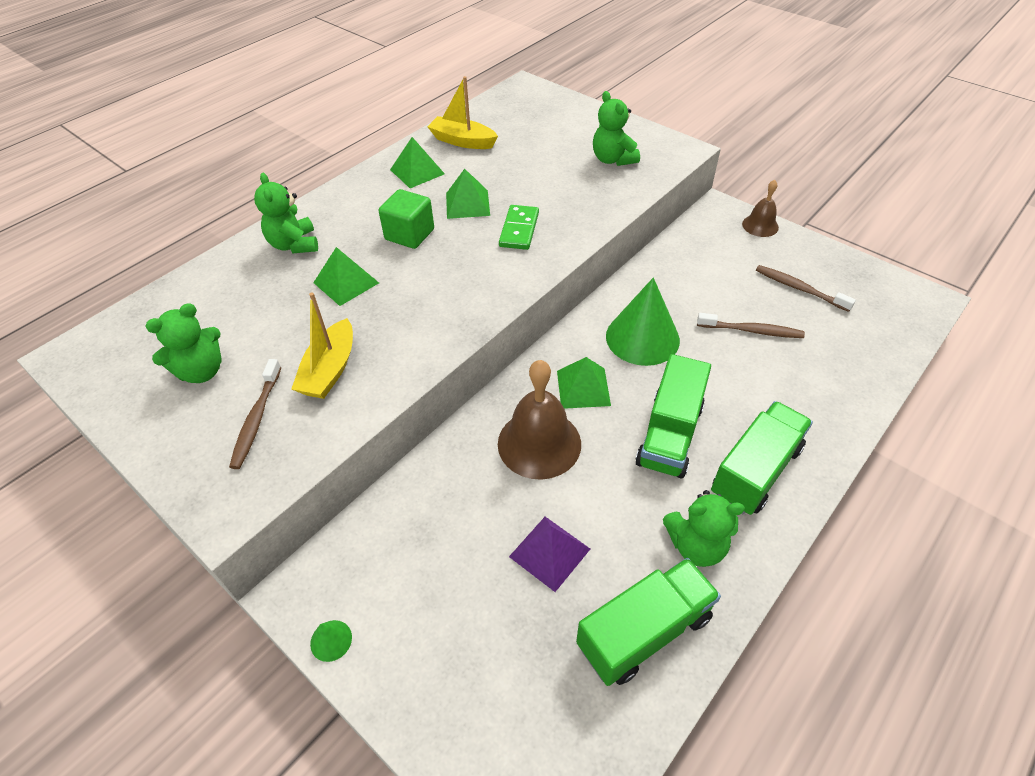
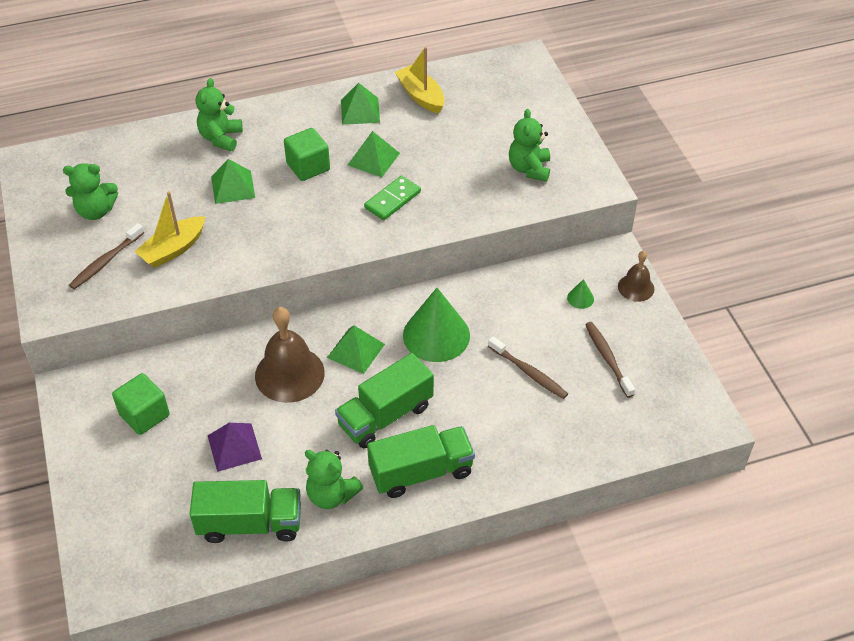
camera: 30 degrees right, 0 degrees up
green cone [310,620,352,662] -> green cone moved to [567,279,594,309]
none -> green cube [112,373,170,435]

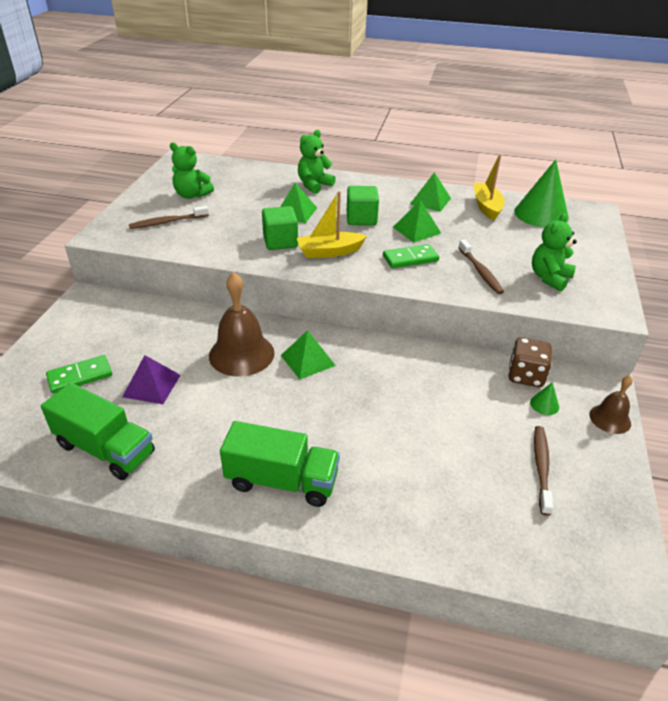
camera: 30 degrees right, 10 degrees down
green cube [112,373,170,435] -> green cube moved to [262,206,298,250]
yellow boat [134,191,205,268] -> yellow boat moved to [297,191,367,258]
green teddy bear [305,450,363,509] -> none
green truck [335,353,434,449] -> none
green cone [403,288,470,362] -> green cone moved to [514,159,569,227]
brown toothbrush [488,336,568,399] -> brown toothbrush moved to [458,239,504,294]
none -> green domino [46,355,112,394]
none -> brown dice [508,337,552,387]

